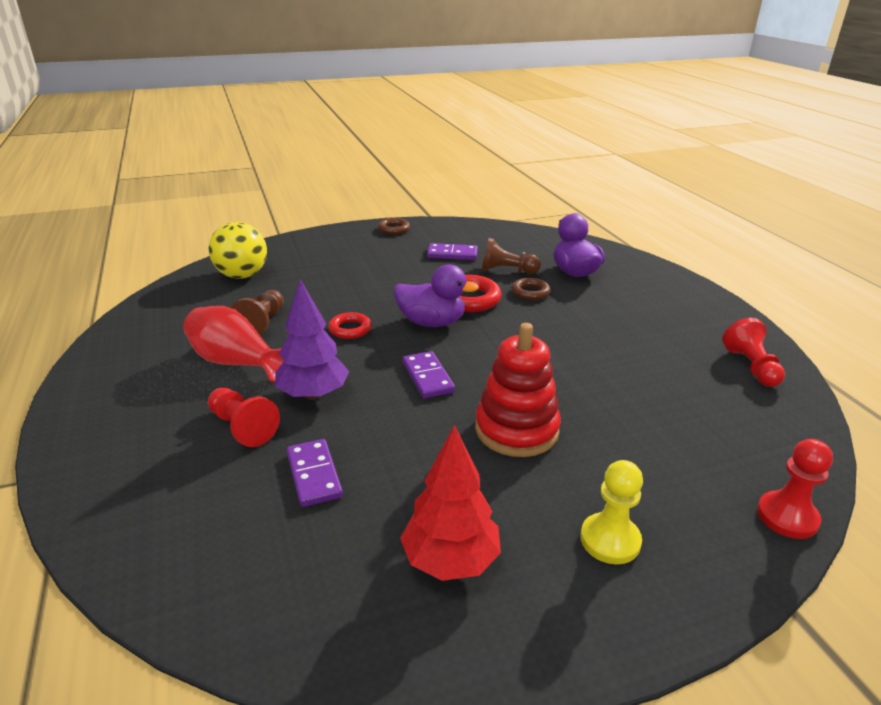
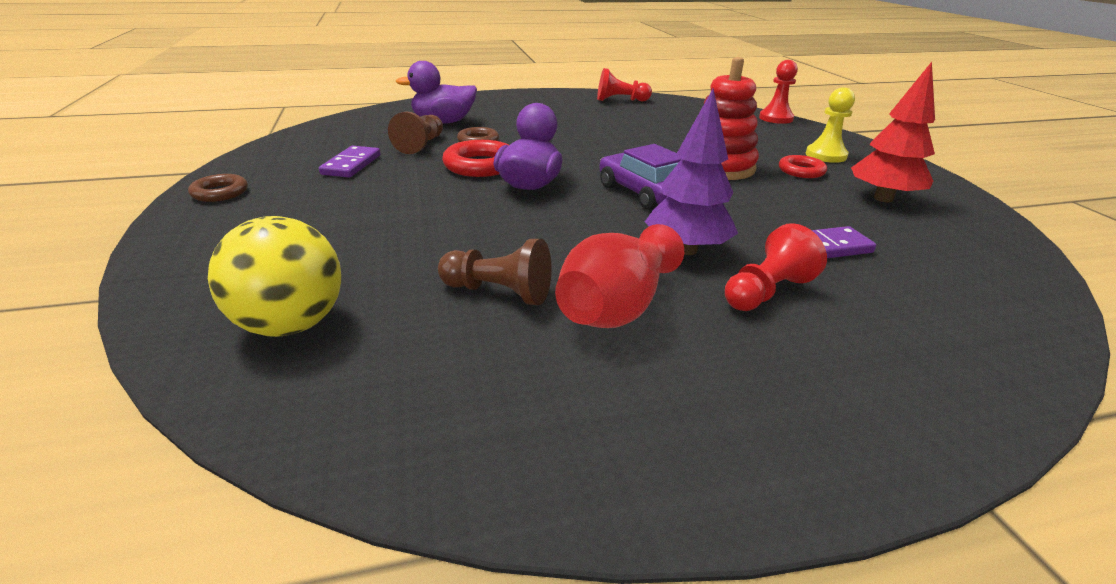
camera: 85 degrees left, 0 degrees up
red ring [328,312,372,339] -> red ring moved to [779,155,827,178]
purple domino [403,351,455,398] -> purple car [599,144,682,210]

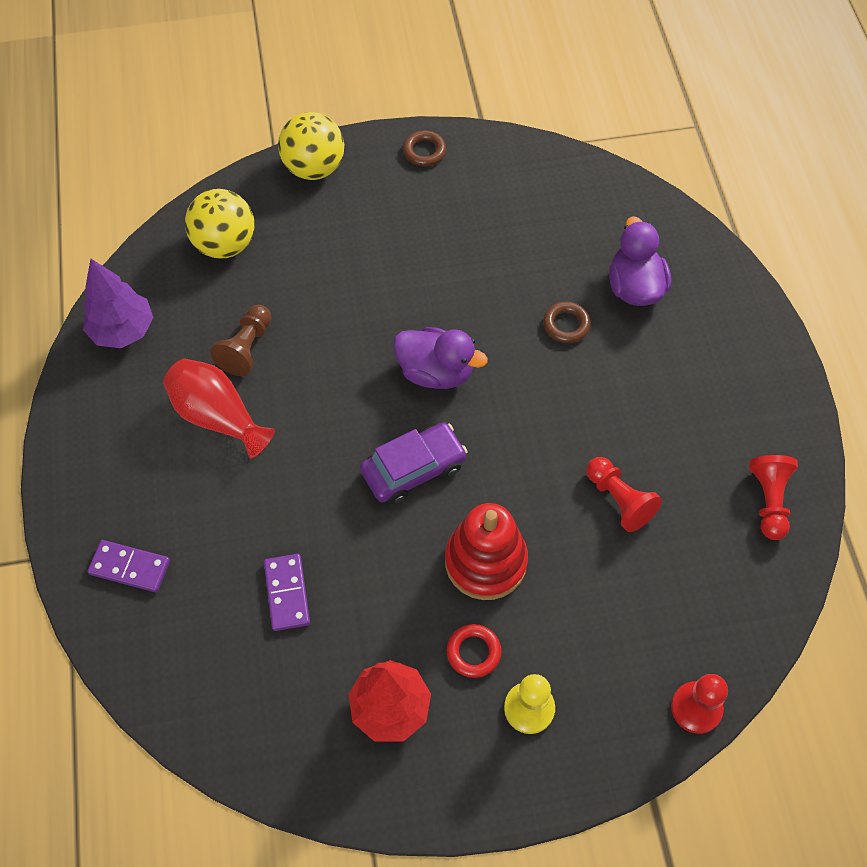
camera: 95 degrees right, 30 degrees up
purple domino [319,146,381,177] -> purple domino moved to [88,540,170,592]
brown pawn [388,111,443,154] -> none
red ring [442,140,509,177] -> none
purple tree [645,89,738,255] -> purple tree moved to [83,259,154,348]
red pawn [725,223,827,311] -> red pawn moved to [586,457,662,532]
none -> yellow ball [278,112,344,180]

